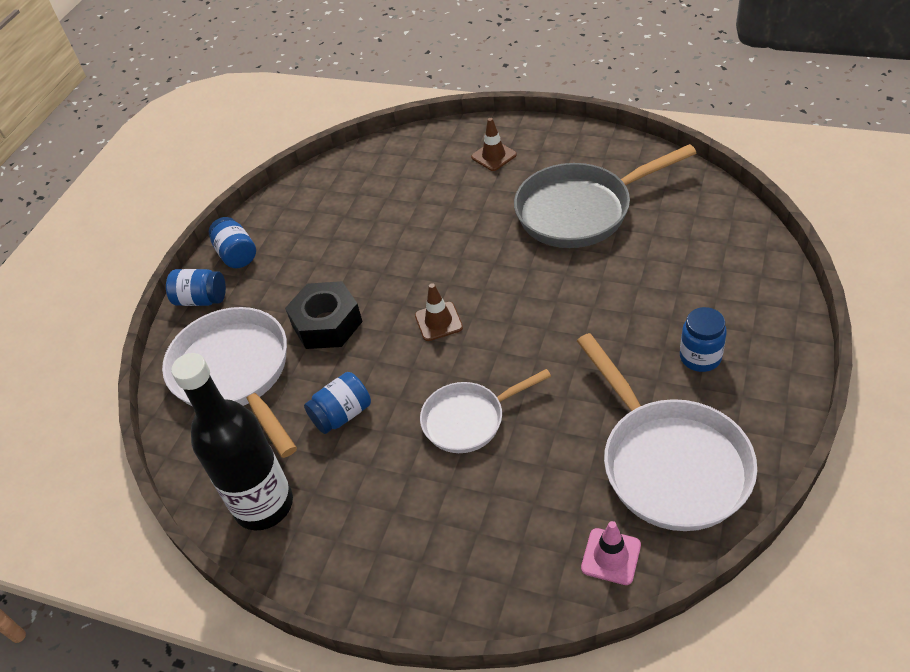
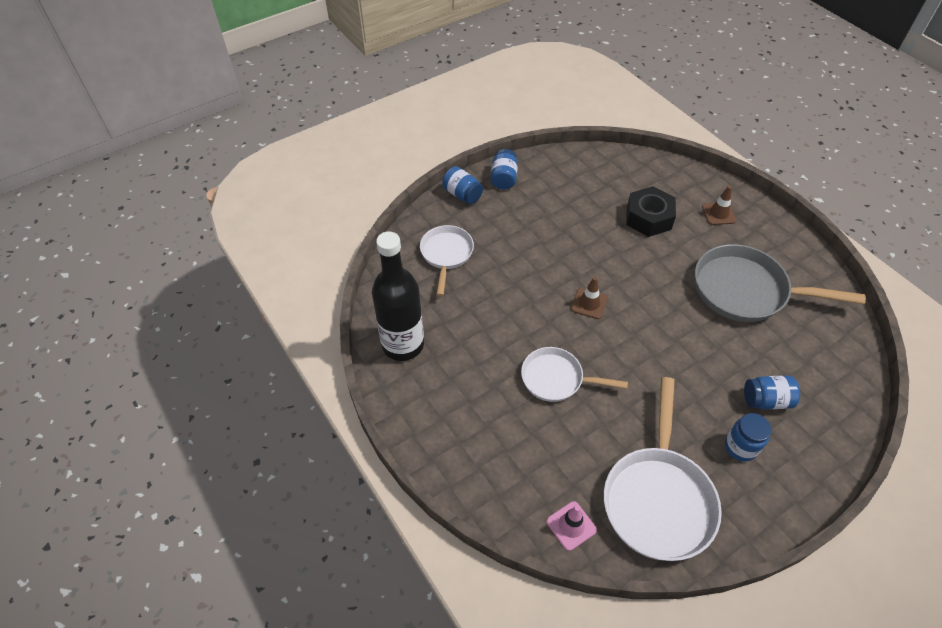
camera: 30 degrees right, 5 degrees up
white pan [162,307,297,458] -> white pan [420,225,474,296], size x0.60
black nut [285,281,363,349] -> black nut moved to [626,186,676,237]
blue jar [304,372,371,434] -> blue jar moved to [744,376,800,409]

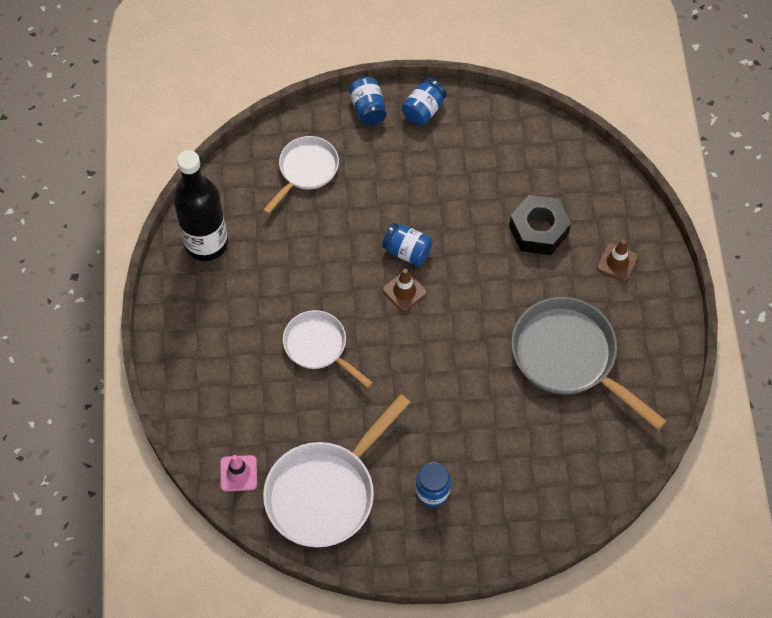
camera: 30 degrees right, 10 degrees up
blue jar [744,376,800,409] -> blue jar moved to [382,223,433,266]

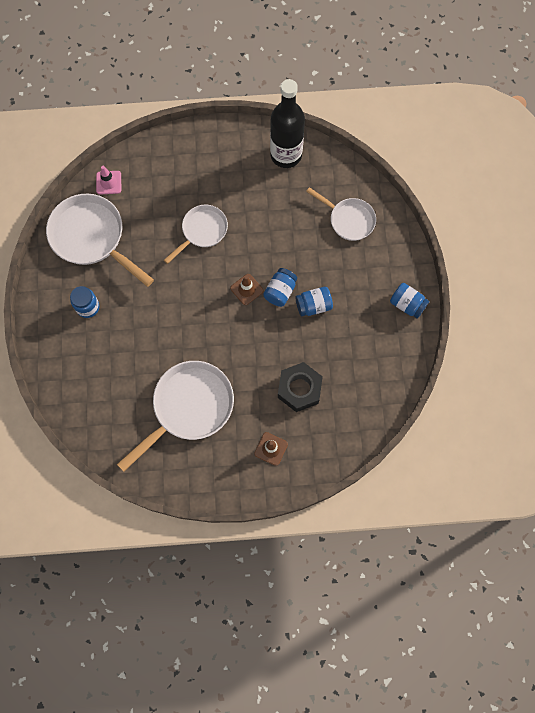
camera: 90 degrees right, 10 degrees up
blue jar [349,77,386,126] -> blue jar moved to [295,287,333,316]
grey pan [511,297,667,430] -> white pan [117,361,234,472]

